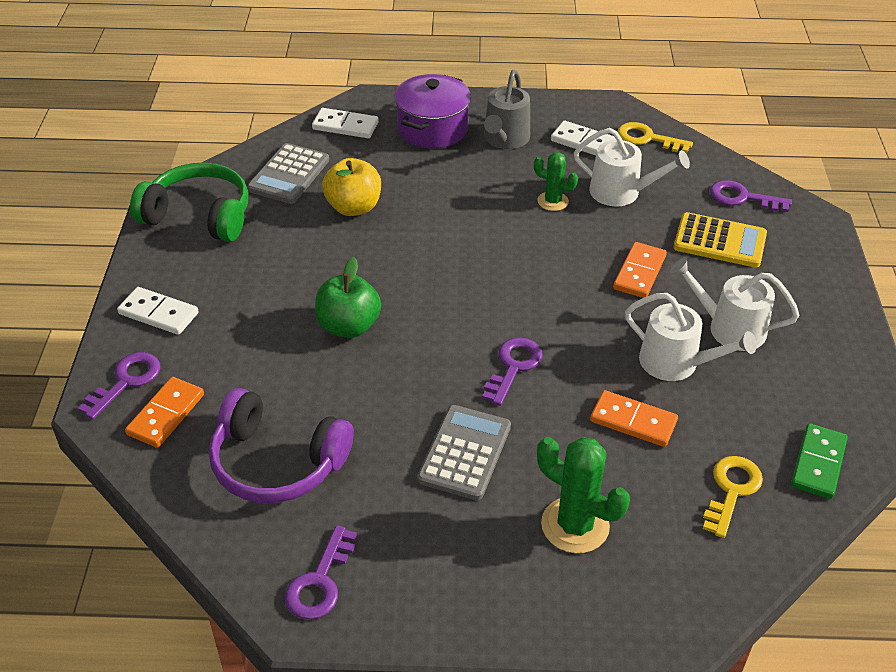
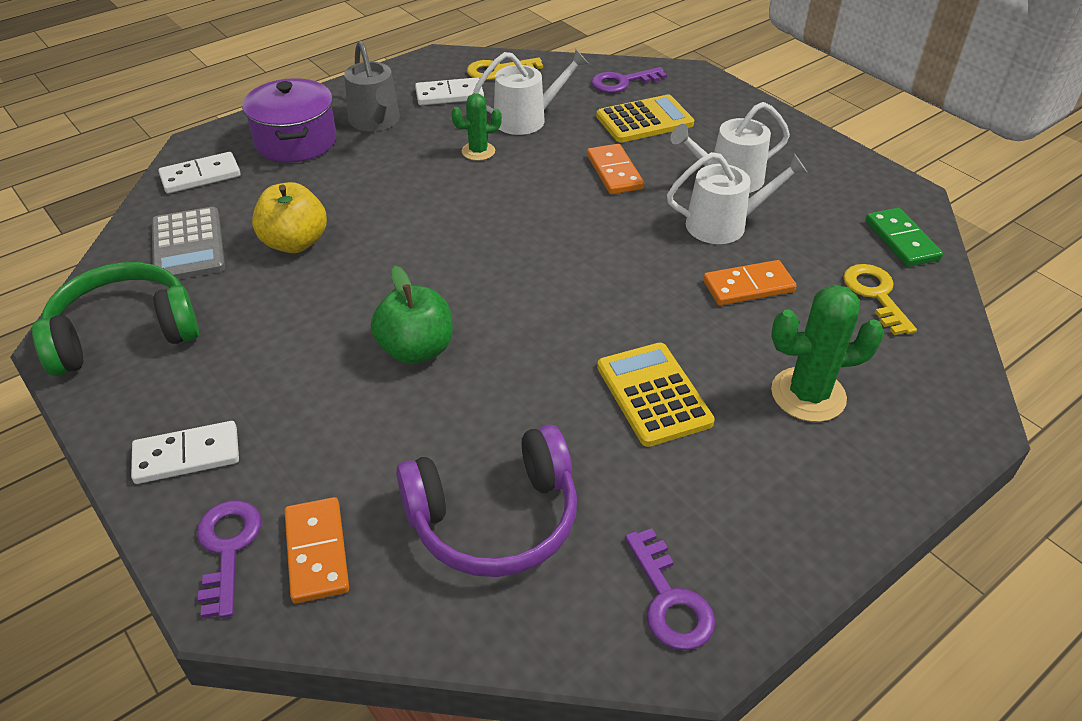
camera: 40 degrees left, 0 degrees up
grey calculator [417,405,511,500] -> yellow calculator [597,343,715,447]
purple key [482,337,543,406] -> none

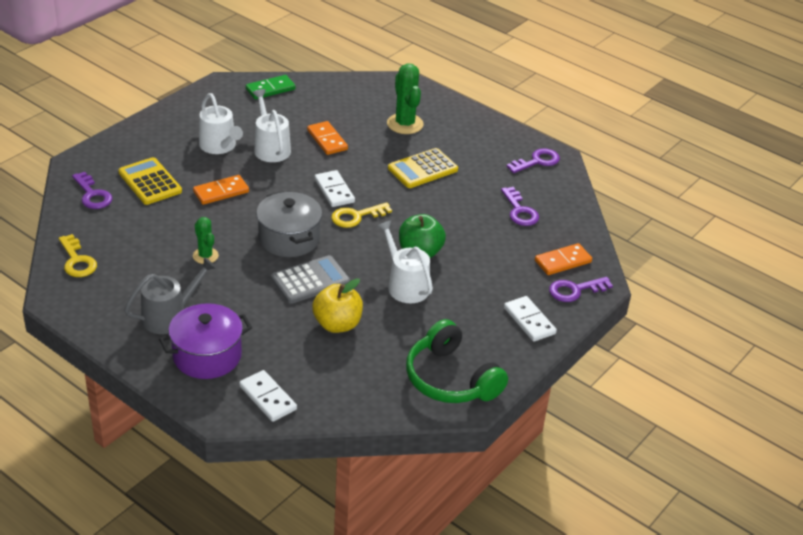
camera: 105 degrees left, 5 degrees down
grey calculator [152,207,225,280] -> grey calculator moved to [271,255,350,304]
purple headphones [396,424,577,577] -> purple key [501,187,539,226]
white domino [415,77,484,105] -> white domino moved to [315,170,355,207]
white watering can [472,49,589,135] -> white watering can moved to [377,220,433,303]
yellow key [843,264,917,335] -> yellow key moved to [331,202,392,228]
none -> grey pot [256,191,322,257]

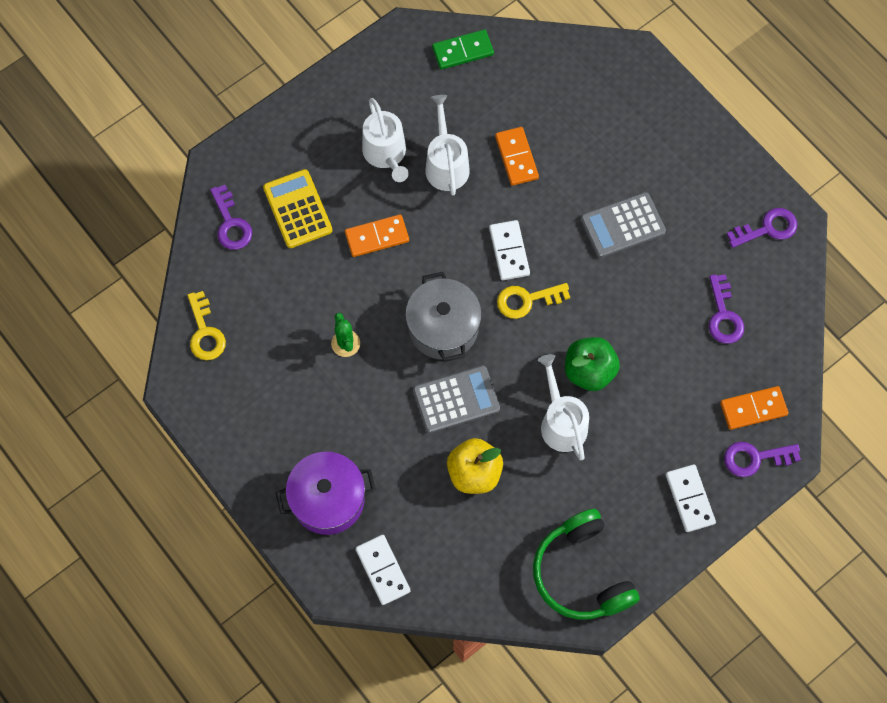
camera: 15 degrees right, 30 degrees up
grey watering can [124,257,216,334] -> none
green cactus [387,64,424,134] -> none
yellow calculator [388,148,458,188] -> grey calculator [580,192,666,258]

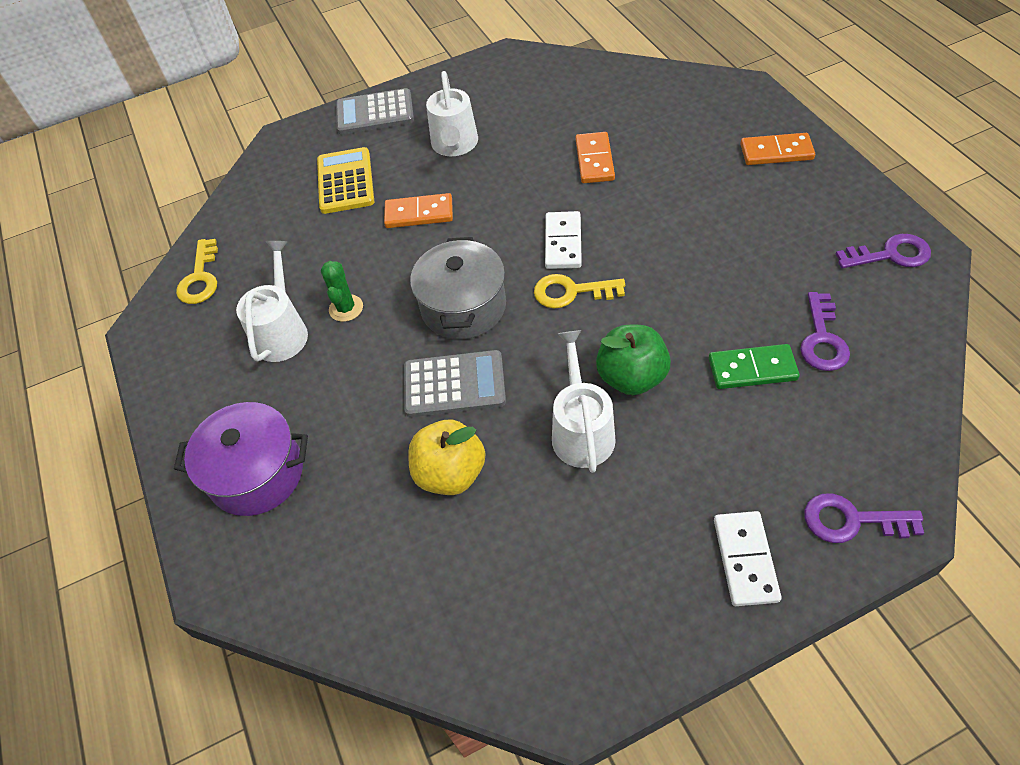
camera: 20 degrees right, 15 degrees down
purple key [210,185,252,250] -> none
white domino [355,535,411,605] -> none
white watering can [425,95,470,196] -> white watering can moved to [236,241,308,362]
green domino [432,30,494,70] -> green domino moved to [709,344,800,389]
green headphones [533,509,640,620] -> none
grey calculator [580,192,666,258] -> grey calculator moved to [336,88,414,135]
orange domino [720,386,788,430] -> orange domino moved to [740,133,815,165]

